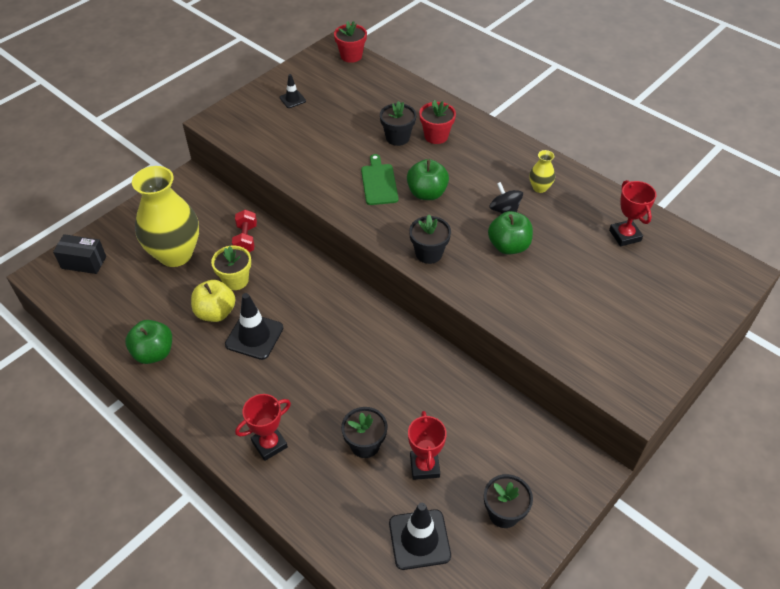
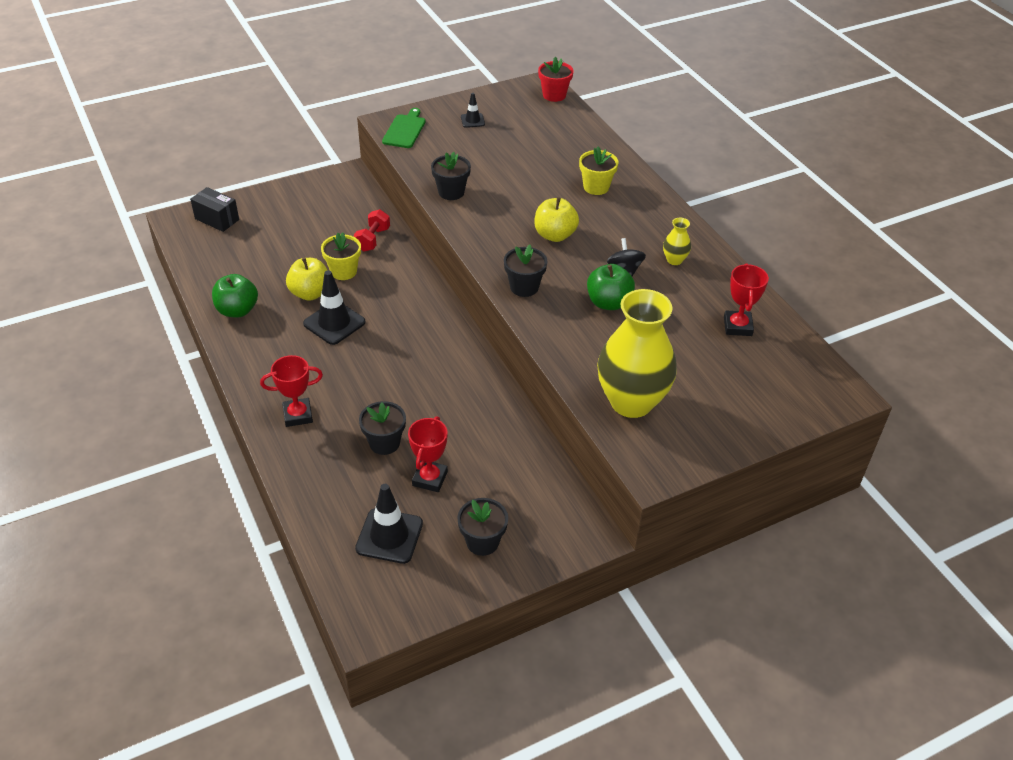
camera: 20 degrees right, 5 degrees down
yellow vase [132,166,199,267] -> yellow vase moved to [597,289,677,418]
green cutting board [361,154,398,205] -> green cutting board moved to [382,108,426,148]
black flower pot [380,101,416,146] -> black flower pot moved to [431,152,471,200]
green apple [407,159,449,200] -> yellow apple [534,197,579,242]
red flower pot [419,100,456,144] -> yellow flower pot [579,146,619,195]

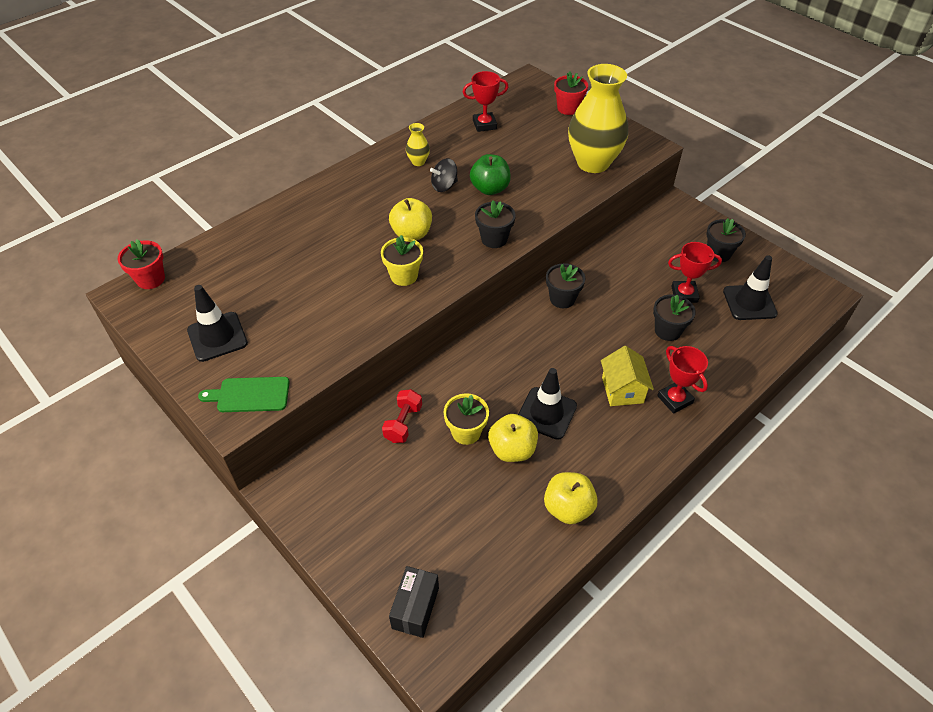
camera: 105 degrees left, 5 degrees up
green apple [212,274,258,318] -> yellow apple [544,472,598,524]
red dumbbell [354,209,390,252] -> red dumbbell turned 75 degrees counterclockwise [382,389,422,443]
black flower pot [431,152,471,200] -> black flower pot moved to [546,263,585,308]
black traffic cone [461,93,485,128] -> black traffic cone [187,285,248,362], size x1.86
yellow flower pot [579,146,619,195] -> yellow flower pot moved to [381,235,423,286]
none -> red flower pot [554,71,588,115]
none -> yellow house [601,346,654,406]

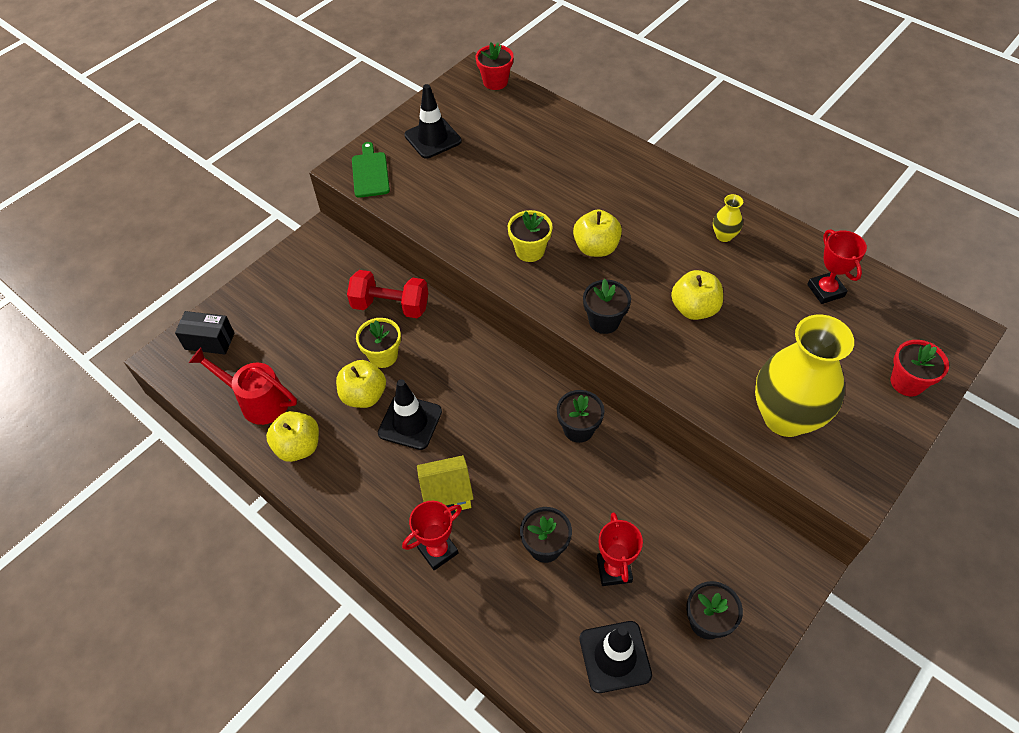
camera: 85 degrees right, 5 degrees up
red dumbbell [382,389,422,443] -> red dumbbell [347,270,428,318], size x1.50
black spinning top [430,158,458,192] -> none
green apple [470,154,511,195] -> yellow apple [671,270,723,320]
none -> red watering can [189,347,297,425]

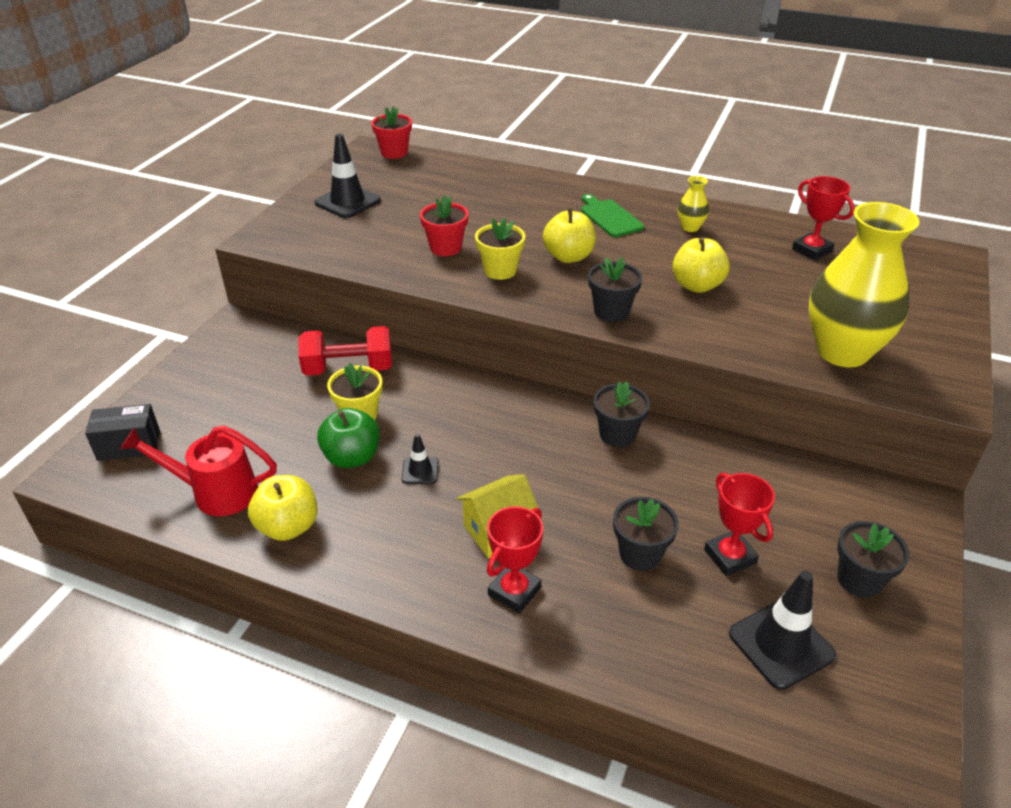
camera: 20 degrees left, 15 degrees down
yellow apple [336,360,386,408] -> green apple [317,408,380,468]
green cutting board [352,142,390,198] -> green cutting board moved to [581,194,644,237]
black traffic cone [378,379,442,450] -> black traffic cone [402,433,439,484], size x0.54
red flower pot [891,340,949,396] -> red flower pot moved to [420,196,468,256]

